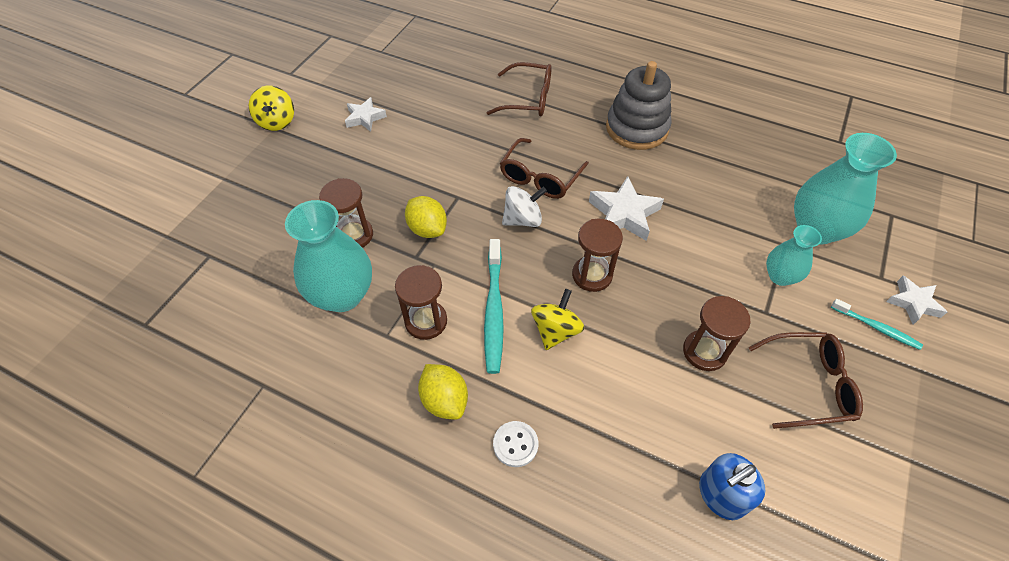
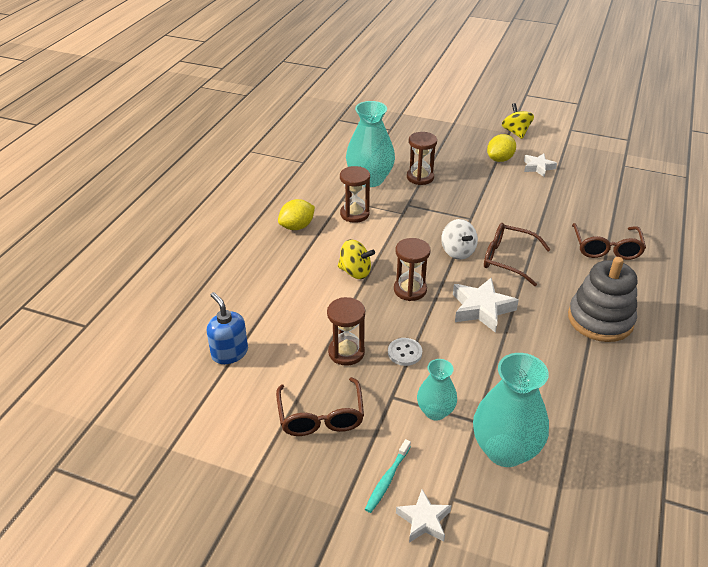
camera: 85 degrees right, 15 degrees down
yellow spinning top [249,85,294,131] -> yellow spinning top turned 90 degrees clockwise [502,103,534,139]
yellow lemon [405,196,447,238] -> yellow lemon moved to [487,134,516,162]
turquoise toothbrush [484,239,504,374] -> none
white button [493,421,538,467] -> white button moved to [388,338,422,366]

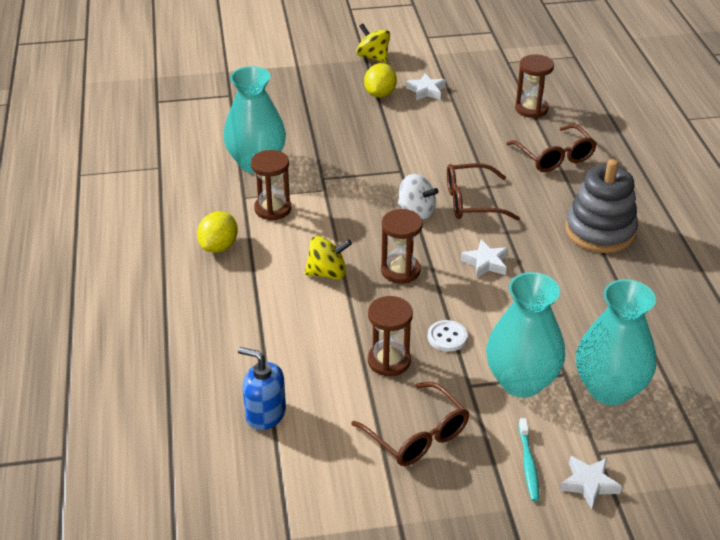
camera: 30 degrees left, 0 degrees up
brown hourglass [407,132,437,185] -> brown hourglass moved to [515,54,554,118]
turquoise vase [417,359,457,421] -> turquoise vase [486,272,565,398], size x1.74
white star [453,278,519,333] -> white star [461,240,508,278], size x0.64

